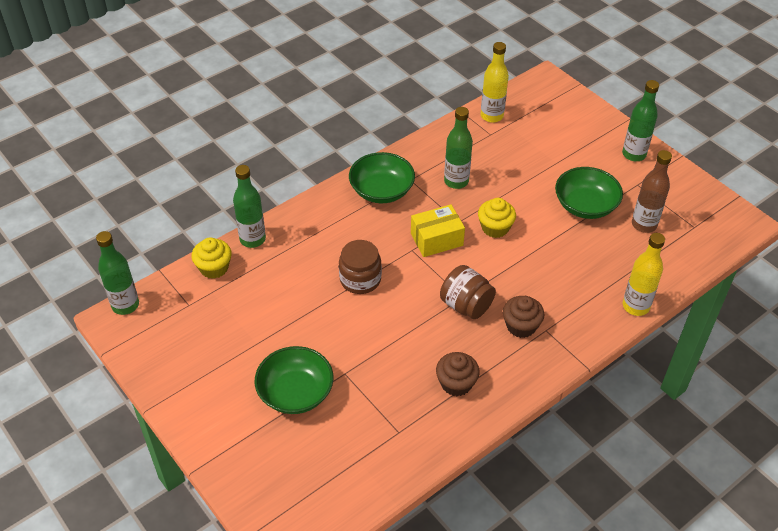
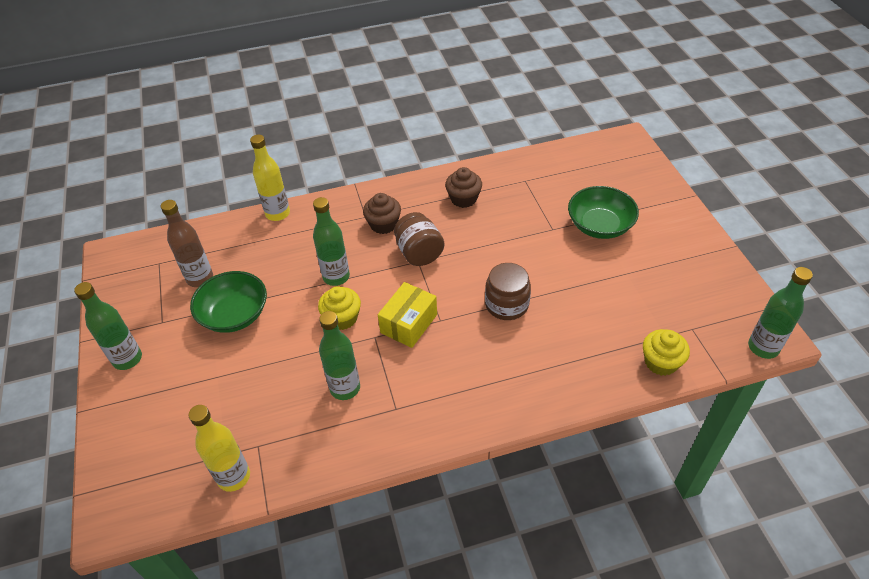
camera: 155 degrees left, 0 degrees up
green bottle [233,165,266,248] -> green bottle moved to [313,197,350,286]
green bowl [349,152,415,203] -> none
yellow box [411,204,465,257] -> yellow box turned 60 degrees counterclockwise [378,282,437,348]

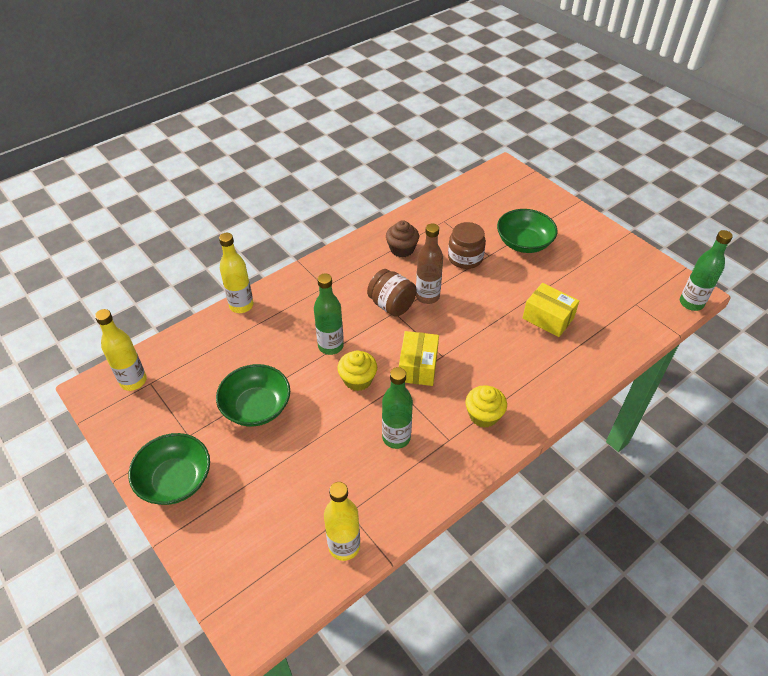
camera: 25 degrees left, 0 degrees up
green bottle [74,282,142,370] -> green bowl [129,433,210,505]
brown bottle [161,200,213,287] -> brown bottle moved to [416,223,443,304]
brown cupcake [363,193,401,234] -> none
brown jar [485,263,531,320] -> brown jar moved to [448,222,486,269]
yellow cupcake [643,329,690,376] -> yellow cupcake moved to [466,385,507,428]
none -> yellow bottle [95,309,147,391]
none -> yellow box [523,283,579,337]

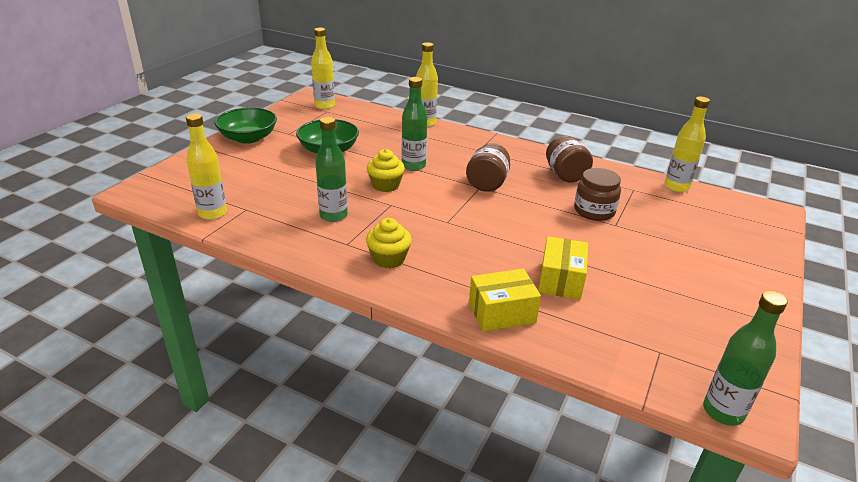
camera: 65 degrees right, 15 degrees down
brown cupcake [386,220,419,257] -> brown jar [546,135,593,183]
yellow box [399,331,439,386] -> yellow box moved to [469,269,541,332]
brown bottle [416,223,443,304] -> none
green bowl [497,209,557,253] -> none
none -> yellow bottle [664,97,710,192]

